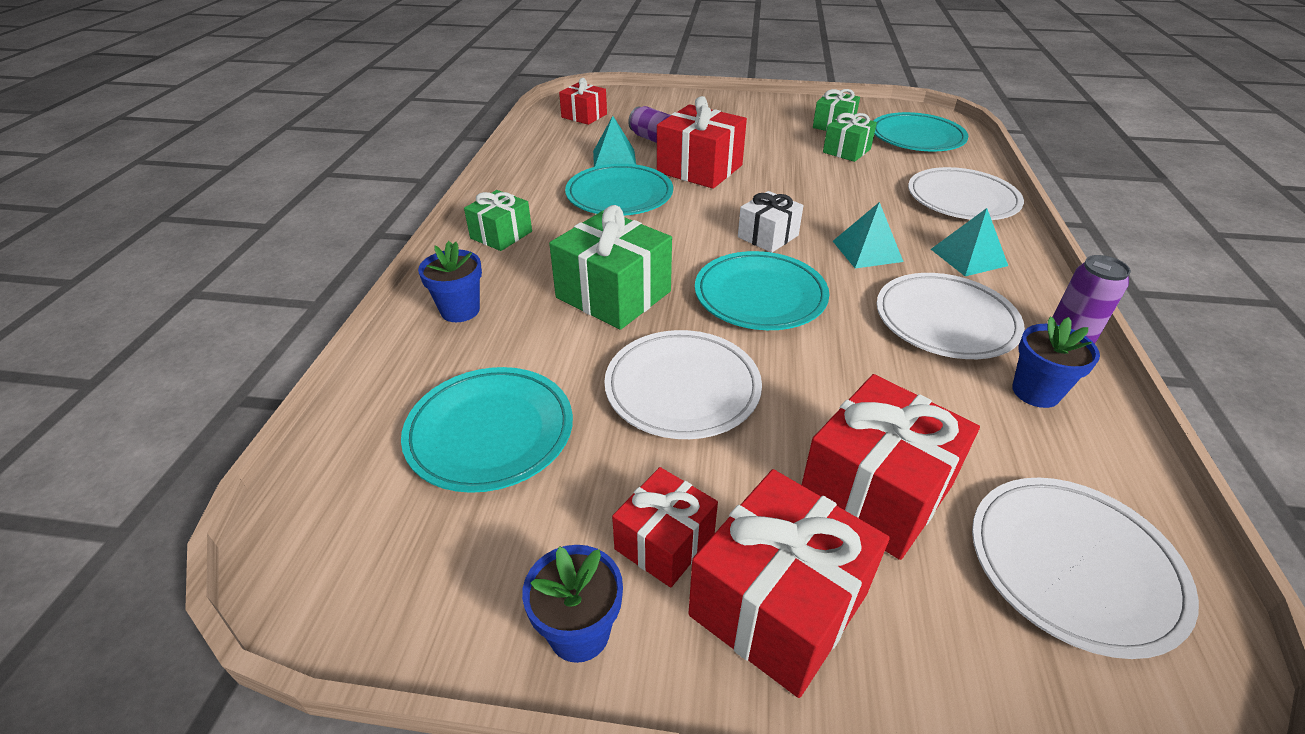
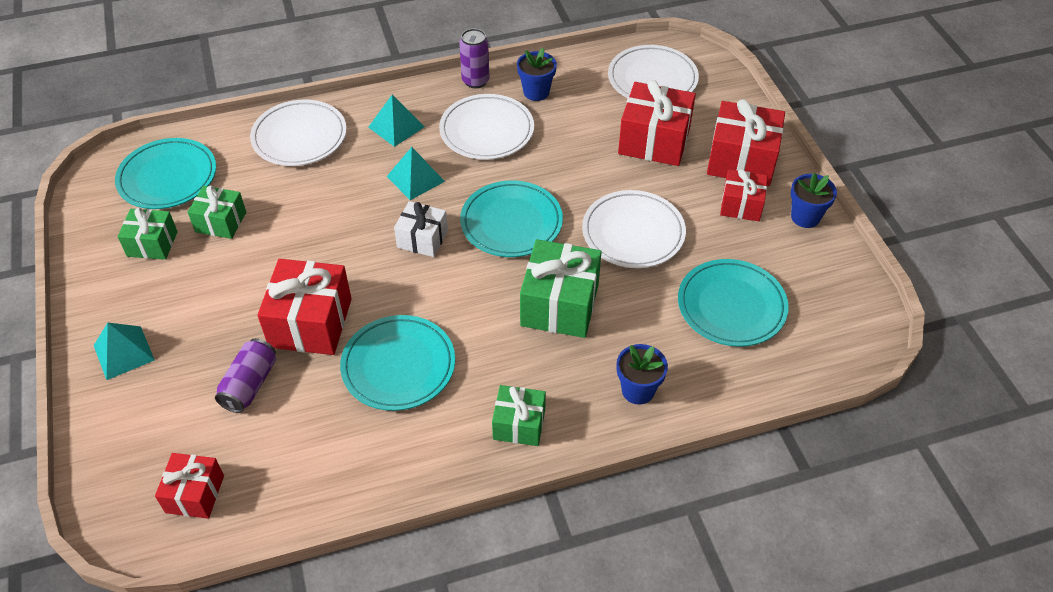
camera: 115 degrees left, 10 degrees up
turquoise pyramid [593,116,636,167] -> turquoise pyramid moved to [94,323,155,380]

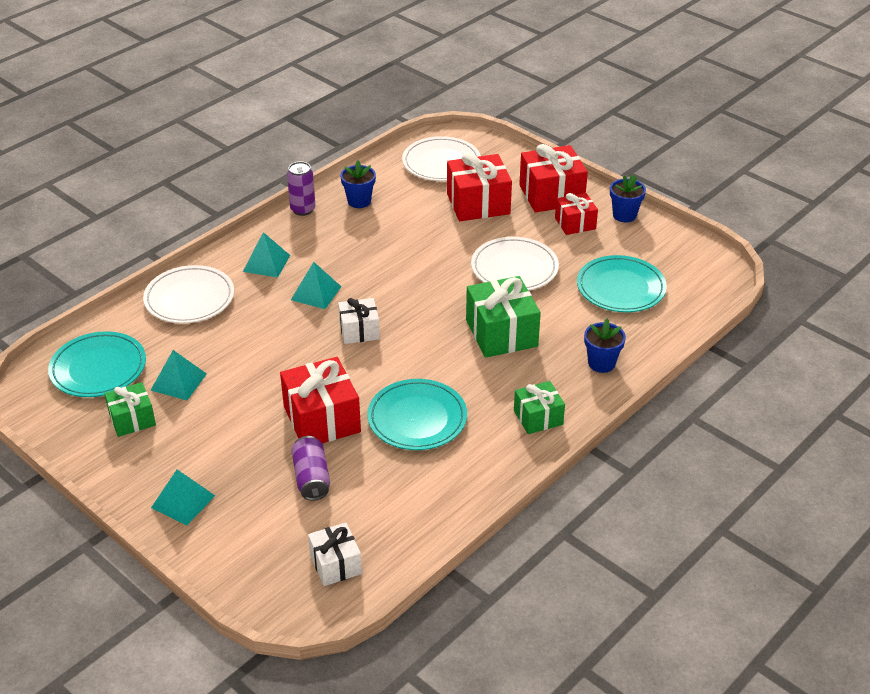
camera: 30 degrees left, 10 degrees down
red gift [155,453,224,519] -> white gift [308,522,362,586]
green gift [188,185,246,239] -> turquoise pyramid [151,350,207,400]
white plate [439,94,534,160] -> none
turquoise plate [460,180,563,257] -> none

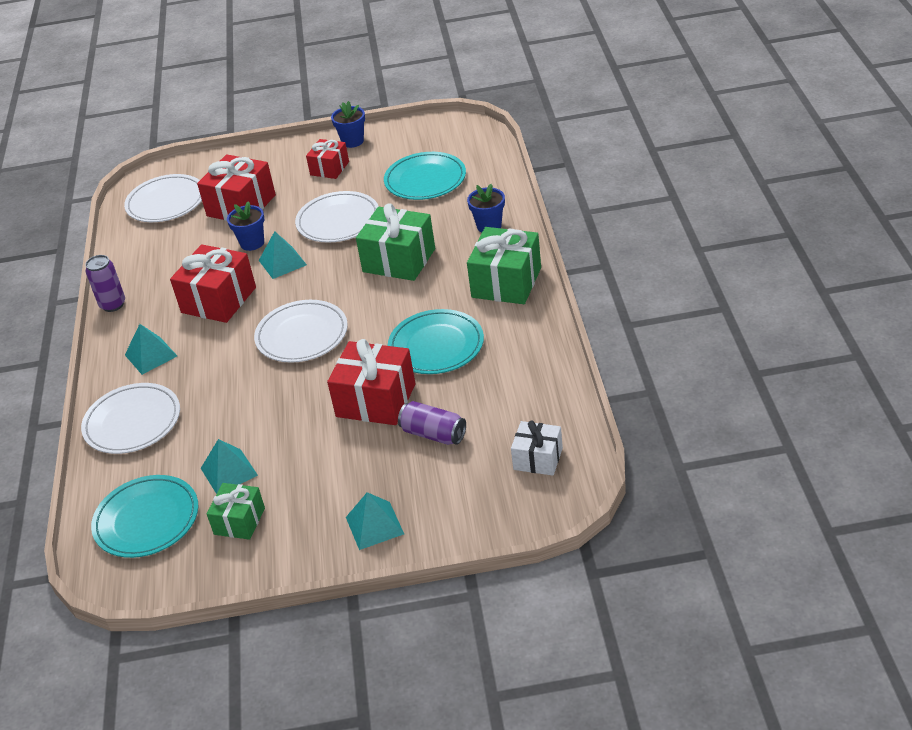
camera: 45 degrees left, 0 degrees up
turquoise pyramid [291,262,341,309] -> turquoise pyramid moved to [259,231,307,279]
white gift [338,298,380,344] -> white plate [254,300,348,363]
blue flower pot [340,160,376,208] -> blue flower pot moved to [227,201,264,251]
green gift [514,381,565,434] -> green gift [467,227,541,304], size x1.67
red gift [519,144,588,213] -> red gift moved to [170,244,256,323]

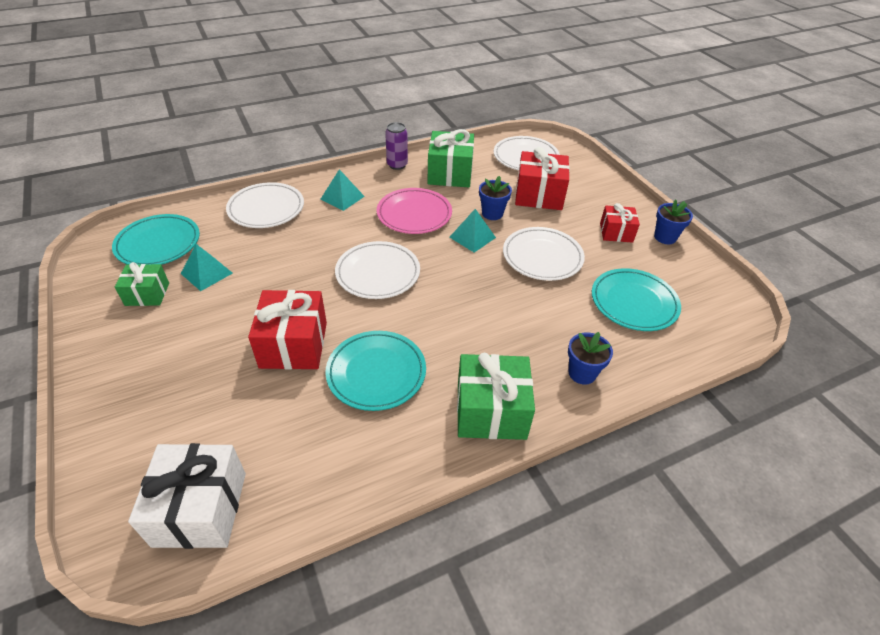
camera: 65 degrees right, 5 degrees up
red gift [170,244,256,323] -> pink plate [377,188,452,234]
turquoise pyramid [346,492,404,550] -> none
green gift [356,203,435,281] -> green gift moved to [427,129,474,187]
purple can [398,401,466,445] -> none
white gift [511,420,563,476] -> white gift [128,443,246,549], size x1.67

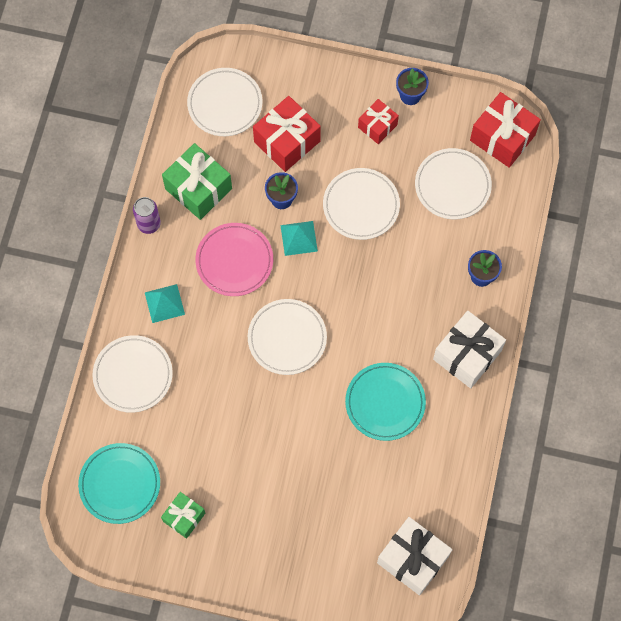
camera: 50 degrees left, 25 degrees up
turquoise pyramid [181,244,233,291] -> none
red gift [248,290,327,370] -> red gift moved to [470,92,541,168]
green gift [457,353,535,440] -> white gift [433,311,506,388]
turquoise plate [592,268,681,331] -> white plate [415,148,492,219]

